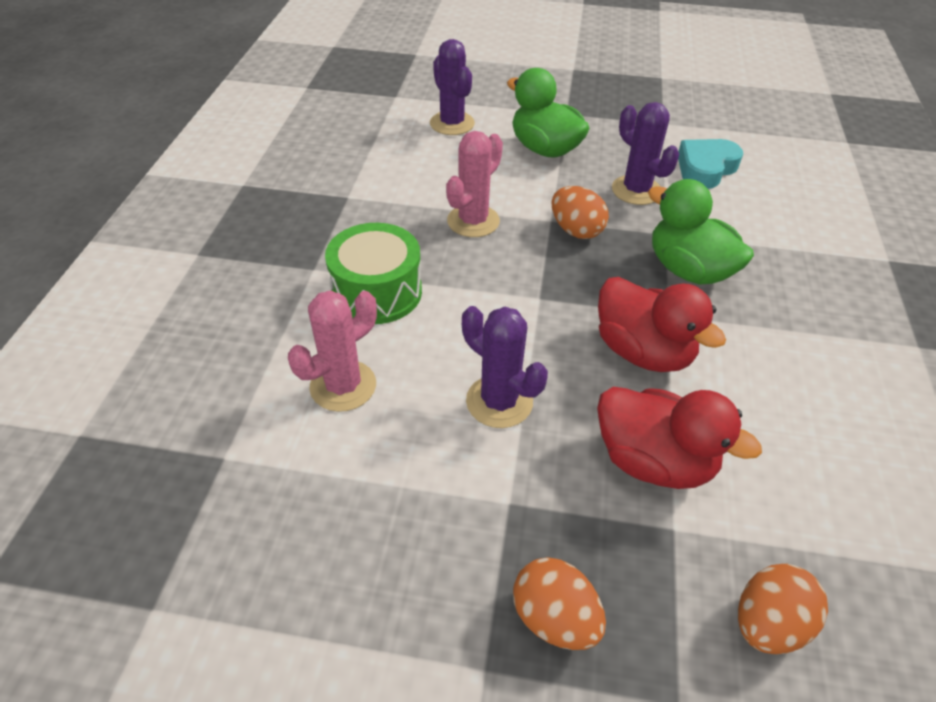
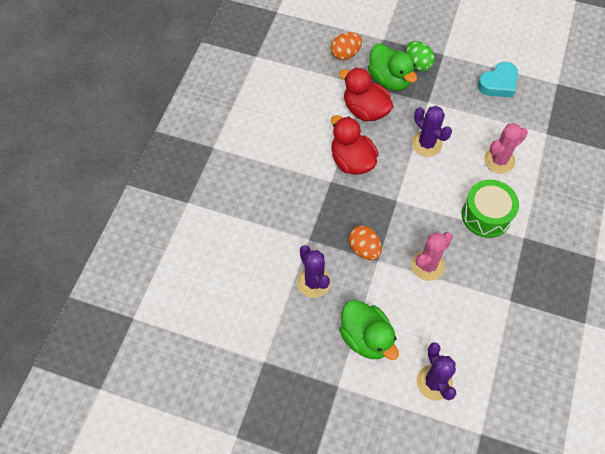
camera: 170 degrees left, 15 degrees up
orange egg [513,557,606,650] -> green egg [406,41,435,71]
green duck [648,179,754,285] -> green duck moved to [368,43,417,91]
turquoise heart [678,139,743,189] -> turquoise heart moved to [477,62,518,97]

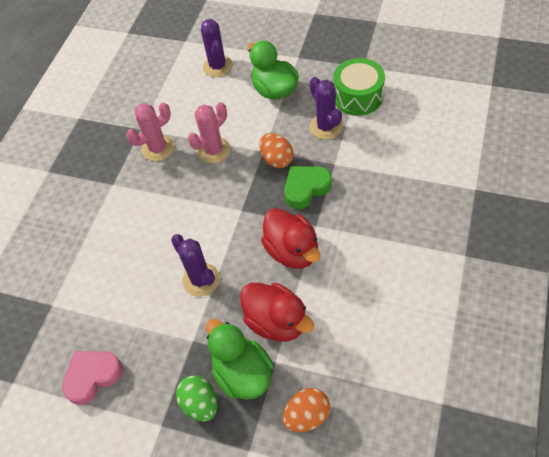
camera: 175 degrees left, 5 degrees down
green drum [462,180,519,238] -> green drum moved to [334,58,385,116]
turquoise heart [477,62,518,97] -> pink heart [62,351,123,405]
pink cactus [484,123,528,174] -> pink cactus moved to [126,103,174,161]
none -> green heart [284,166,332,209]

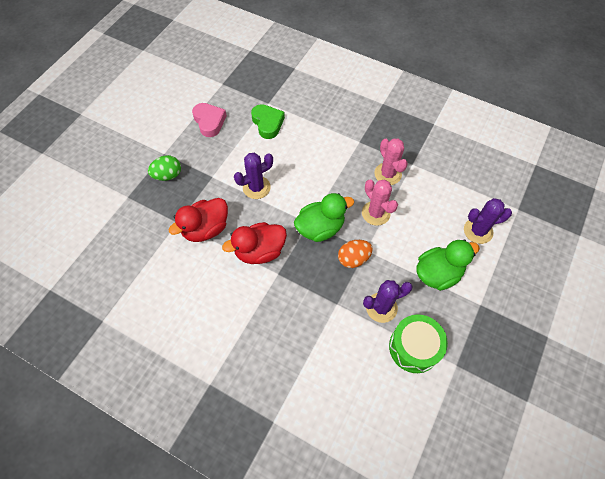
camera: 95 degrees right, 5 degrees up
green duck [206,319,274,400] -> green duck moved to [294,193,354,242]
orange egg [283,388,330,432] -> none
green heart [284,166,332,209] -> green heart moved to [251,104,285,139]

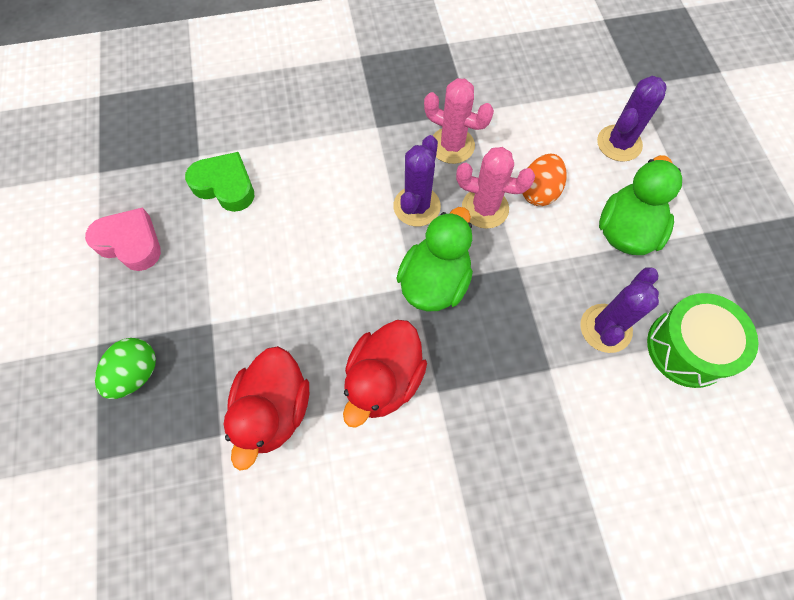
camera: 40 degrees left, 5 degrees up
purple cactus [234,153,273,199] -> purple cactus moved to [393,135,441,226]
orange egg [338,240,373,268] -> orange egg moved to [522,154,566,206]

